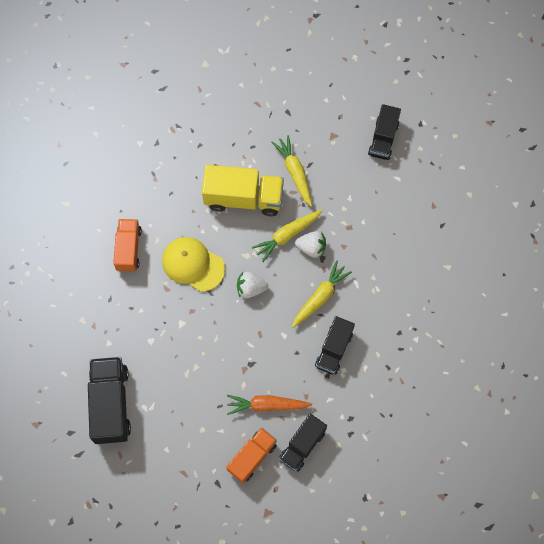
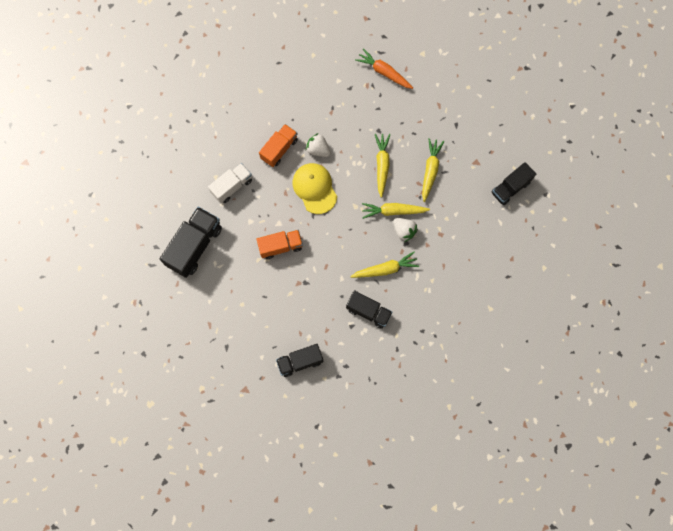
camera: 35 degrees right, 5 degrees up
yellow truck [202,165,284,216] -> yellow carrot [375,134,391,198]
orange truck [226,427,277,483] -> orange truck moved to [256,230,303,259]
orange carrot [227,395,312,415] -> orange carrot moved to [355,48,413,89]
white strawberry [237,271,268,298] -> white strawberry moved to [306,133,331,157]
black truck [315,316,355,375] -> black truck turned 120 degrees counterclockwise [346,290,392,329]
none -> white truck [208,163,252,204]

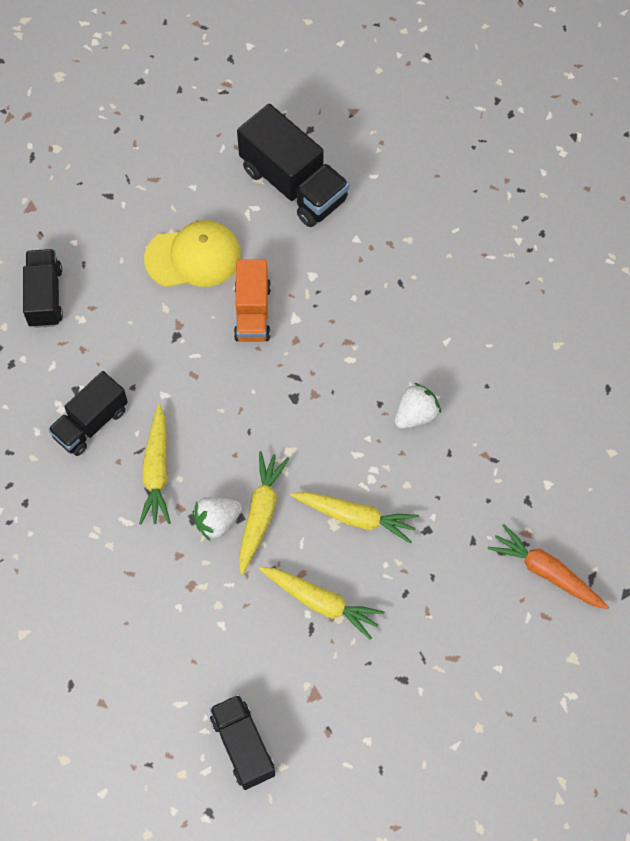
camera: 105 degrees right, 10 degrees down
white truck [208,163,252,204] -> none
orange truck [259,124,298,167] -> none
yellow cap [293,163,337,214] -> yellow cap moved to [144,220,241,287]
orange carrot [355,48,413,89] -> orange carrot turned 105 degrees counterclockwise [488,524,609,609]

